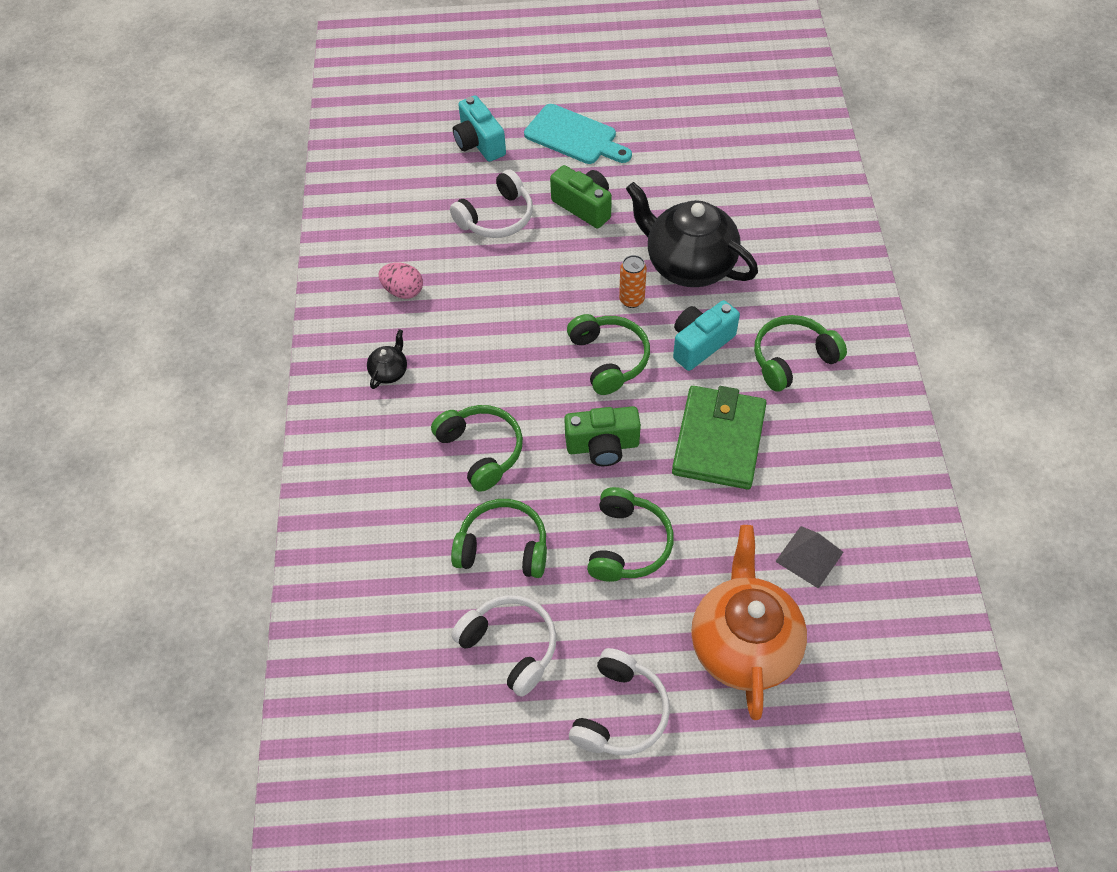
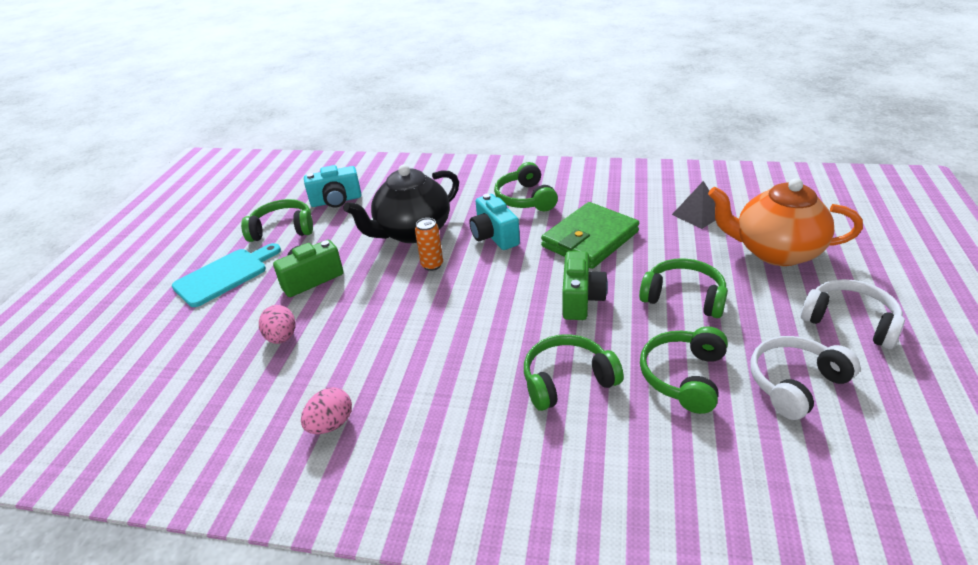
camera: 75 degrees left, 20 degrees down
black teapot [367,329,407,389] -> none
white headphones [450,169,533,238] -> pink egg [259,305,295,344]
turquoise camera [453,95,506,162] -> turquoise camera moved to [304,165,361,208]
green headphones [567,314,650,395] -> green headphones moved to [241,199,313,242]
green wallet [672,386,767,489] -> green wallet turned 75 degrees counterclockwise [541,202,639,269]

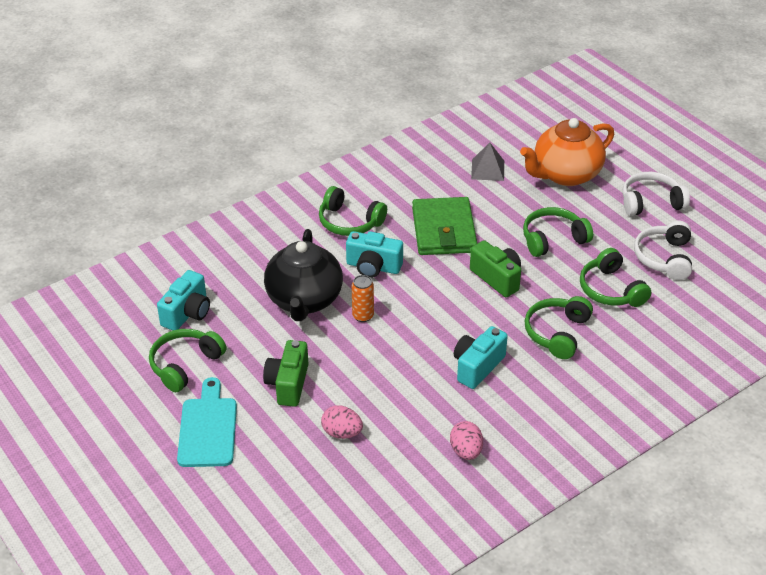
camera: 50 degrees left, 5 degrees up
none -> turquoise camera [454,326,508,389]

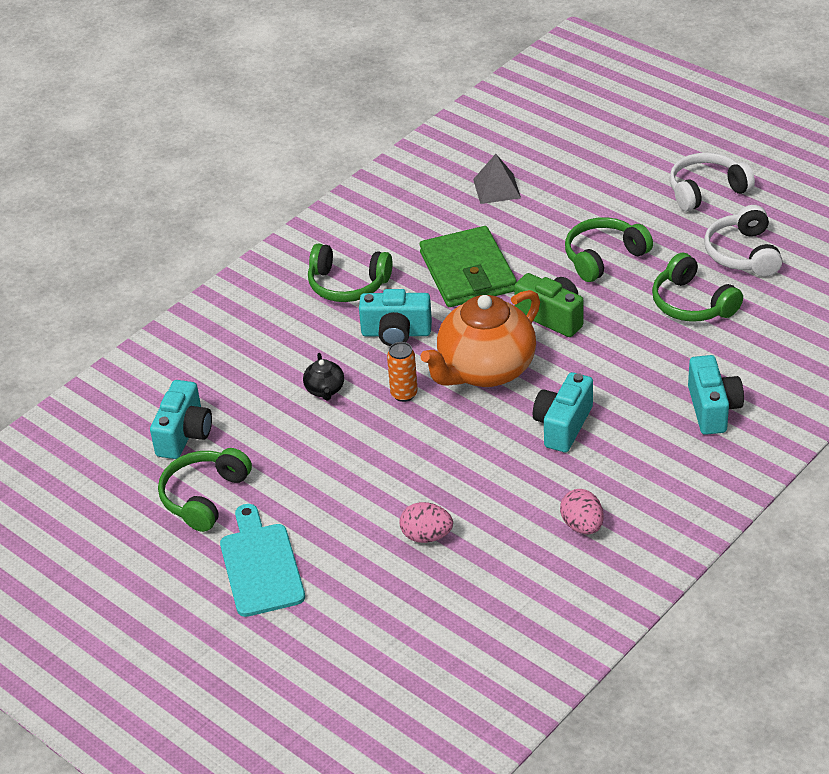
camera: 10 degrees left, 0 degrees up
green camera [263,340,308,407] -> none
black teapot [264,229,343,321] -> black teapot [303,353,344,401], size x0.42
orange teapot [520,118,614,186] -> orange teapot moved to [420,290,540,387]
green headphones [524,296,593,359] -> none
none -> turquoise camera [688,355,744,435]

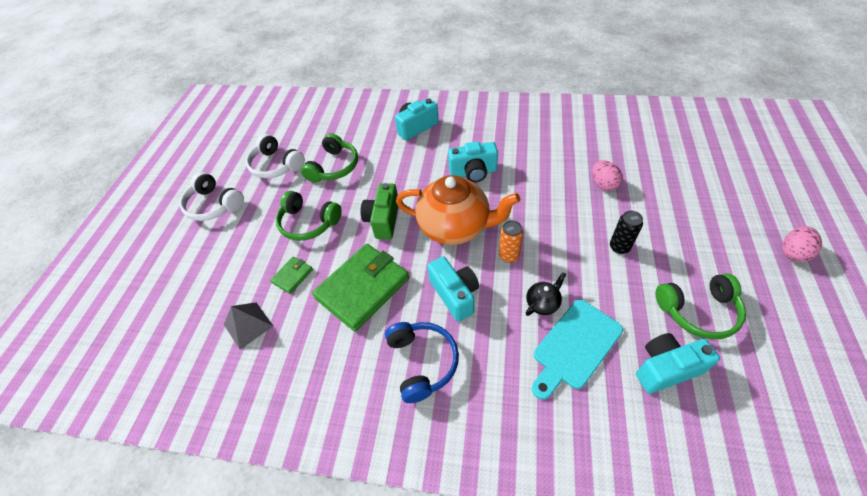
camera: 120 degrees left, 10 degrees up
turquoise cutting board [220,504,305,617] -> turquoise cutting board moved to [532,300,623,400]
green headphones [308,244,393,302] -> blue headphones [385,322,459,403]
pink egg [560,489,604,534] -> pink egg moved to [782,226,822,262]
white headphones [704,205,782,277] -> white headphones turned 75 degrees clockwise [246,134,305,178]
none -> green wallet [270,257,313,294]
none -> black can [610,211,643,254]

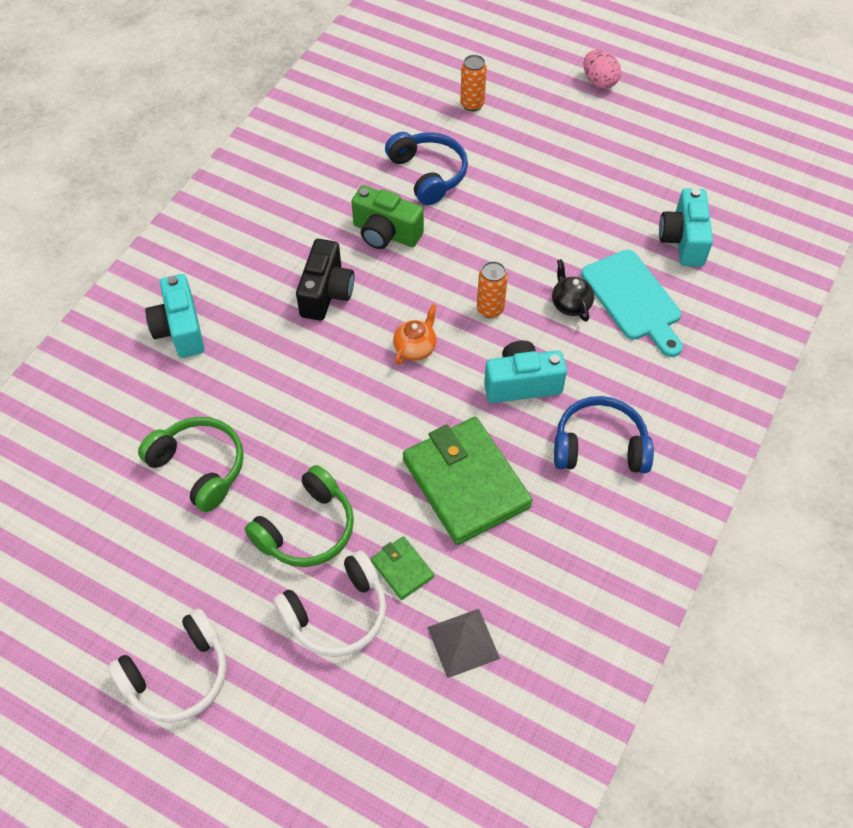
camera: 75 degrees left, 5 degrees up
white headphones [246,134,305,178] -> white headphones moved to [273,551,386,657]
green camera [361,183,398,239] -> green camera moved to [351,185,424,249]
orange teapot [396,175,520,245] -> orange teapot [393,304,437,364], size x0.42
turquoise camera [448,141,498,182] -> black camera [296,239,354,321]
pink egg [592,160,623,191] -> blue headphones [385,132,468,205]
black can [610,211,643,254] -> none
green headphones [656,273,746,339] -> none
none -> orange can [460,55,487,111]

